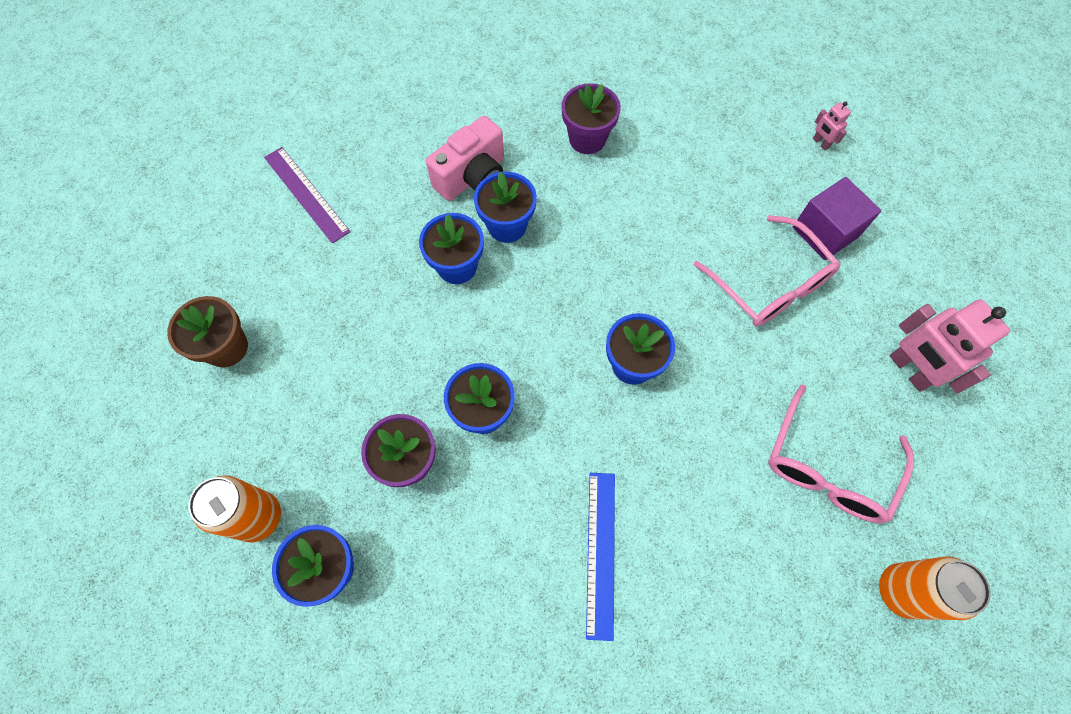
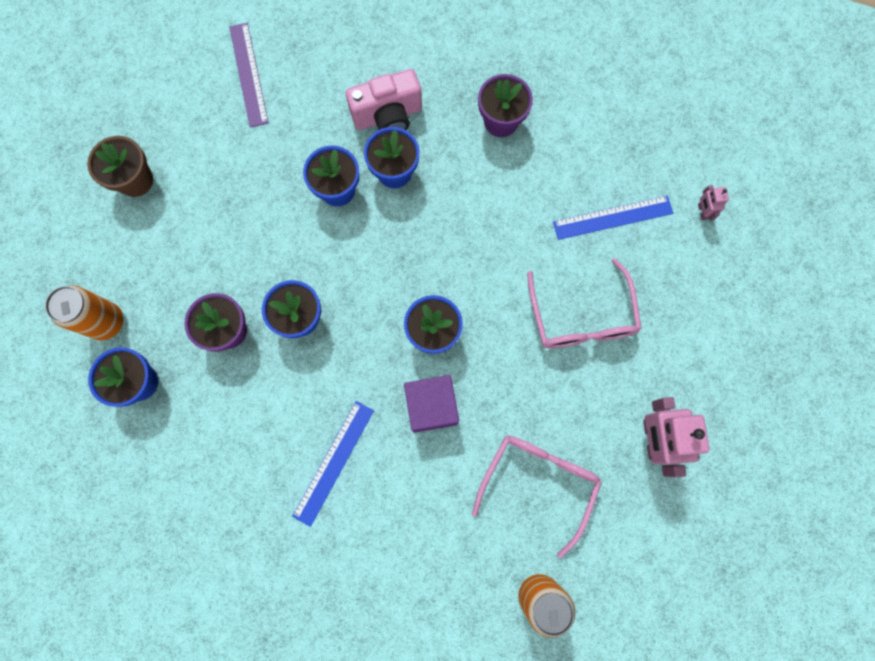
camera: 25 degrees right, 10 degrees up
pink glasses [768,385,914,523] -> pink glasses turned 150 degrees clockwise [472,435,602,558]
purple cube [793,177,881,260] -> purple cube moved to [404,375,459,433]
none -> blue ruler [553,196,673,240]

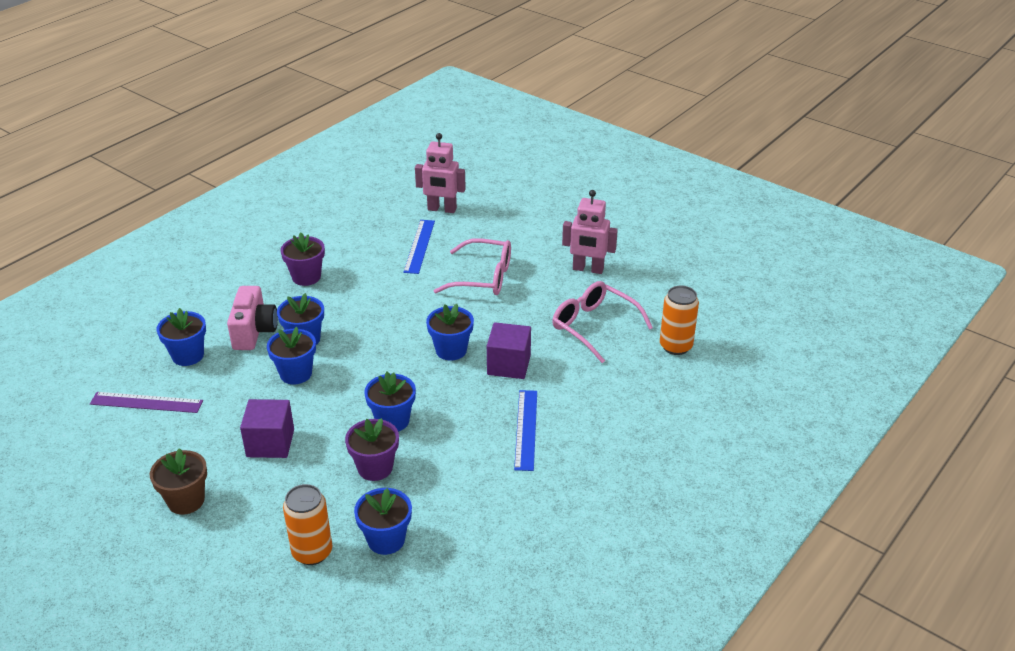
camera: 70 degrees left, 40 degrees down
blue ruler [292,401,374,527] -> blue ruler turned 45 degrees clockwise [514,390,537,471]
pink robot [698,185,729,221] -> pink robot [415,133,466,213], size x2.14
none -> blue flower pot [157,308,206,366]
none -> purple cube [240,399,294,458]

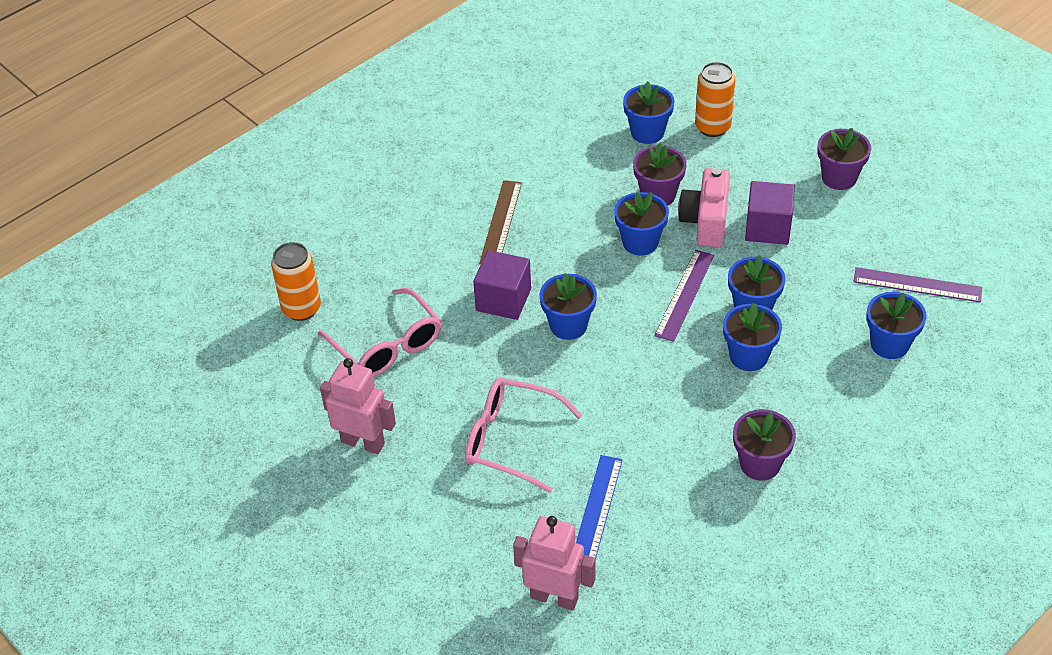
camera: 170 degrees left, 10 degrees up
brown flower pot [150,448,207,515] -> purple flower pot [817,128,871,190]
pink camera [227,286,278,350] -> pink camera moved to [678,168,730,247]
blue ruler [514,390,537,471] -> brown ruler [479,180,522,264]
none -> purple ruler [654,250,714,342]

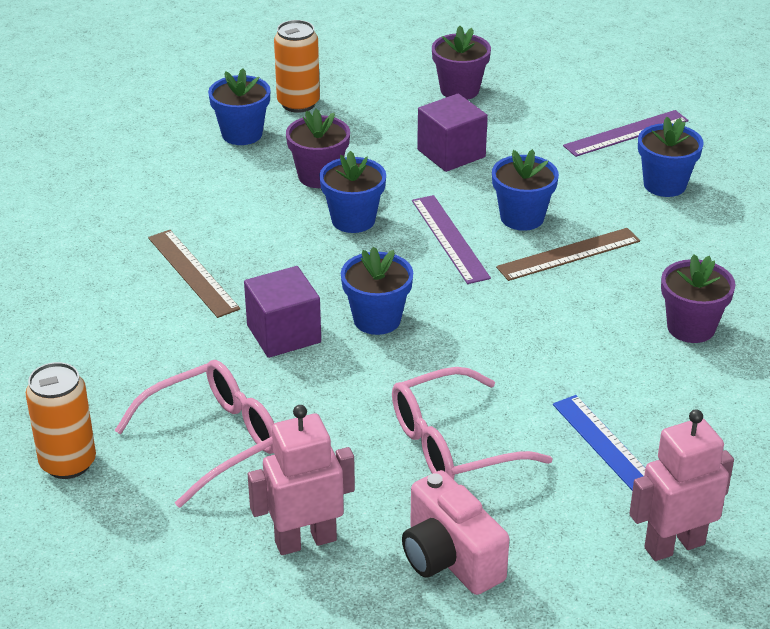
camera: 45 degrees left, 10 degrees down
pink glasses [318,288,441,377] -> pink glasses turned 45 degrees counterclockwise [114,360,274,508]
pink camera [678,168,730,247] -> pink camera moved to [402,470,509,595]
blue flower pot [723,303,782,371] -> brown ruler [496,228,640,281]

